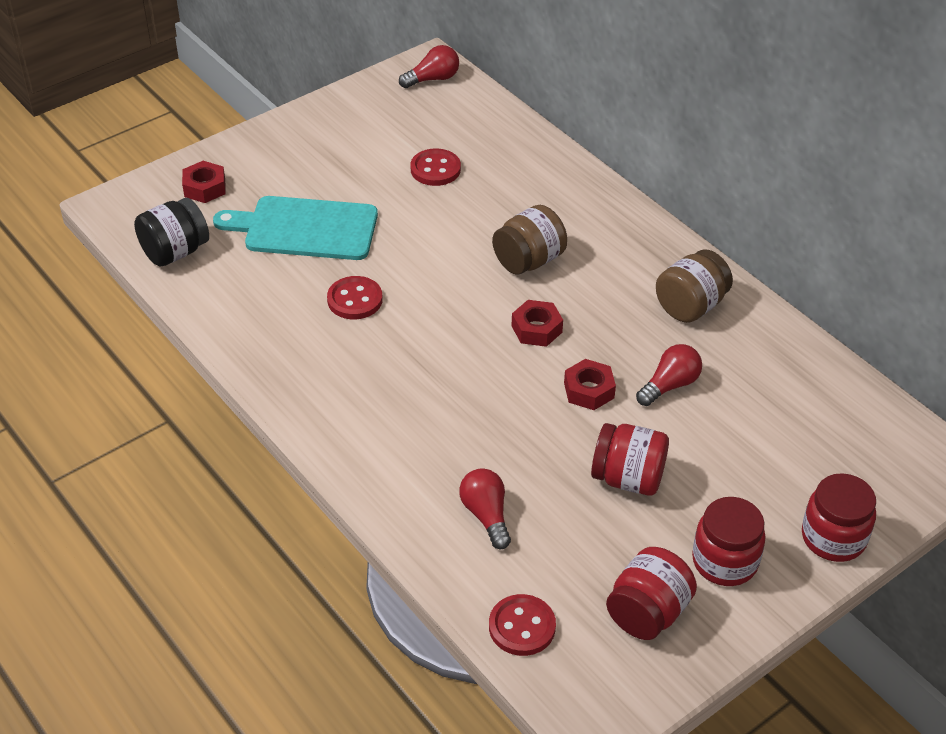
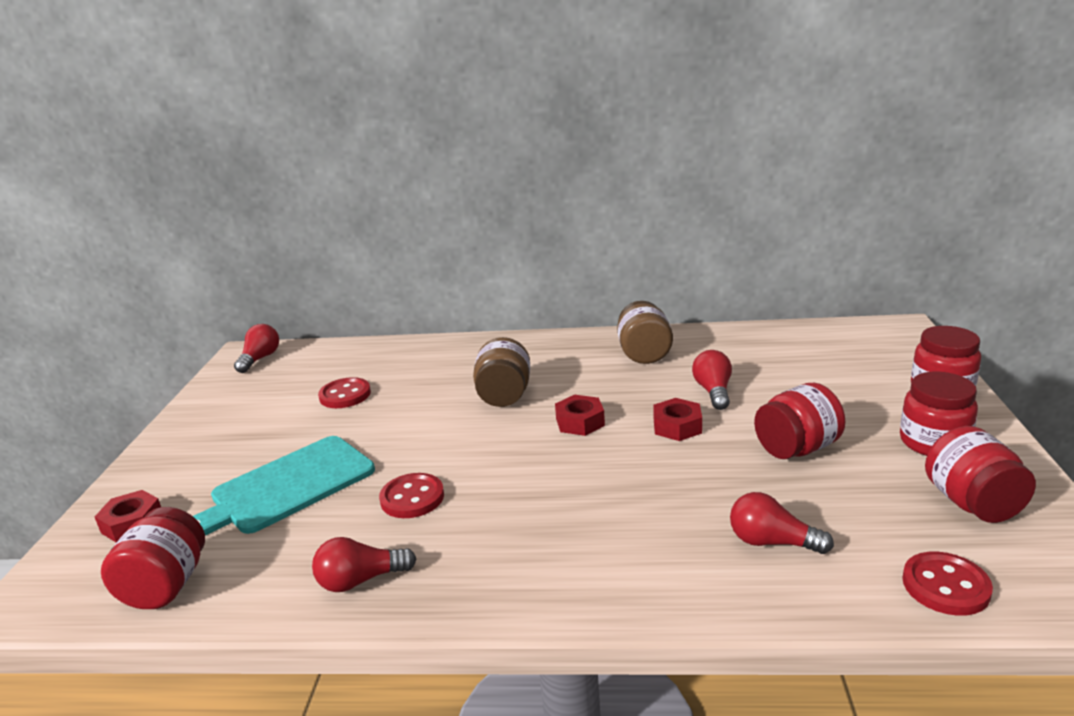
camera: 45 degrees left, 20 degrees down
black jar [134,198,209,266] -> red jar [101,507,205,609]
none -> red light bulb [312,537,416,592]

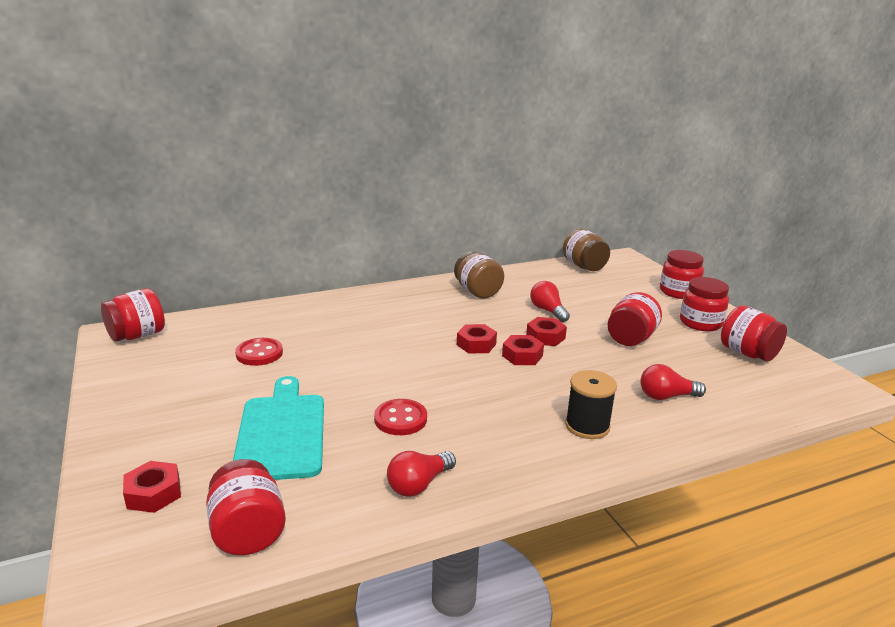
camera: 30 degrees left, 0 degrees up
turquoise cutting board [193,436,375,536] -> turquoise cutting board turned 150 degrees clockwise [233,376,324,480]
red light bulb [234,324,279,373] -> red jar [101,289,165,342]
brown jar [473,337,530,407] -> brown jar moved to [563,229,610,271]
red button [902,551,993,616] -> none
none -> red nut [502,335,544,365]
none -> black spool [565,370,617,439]

